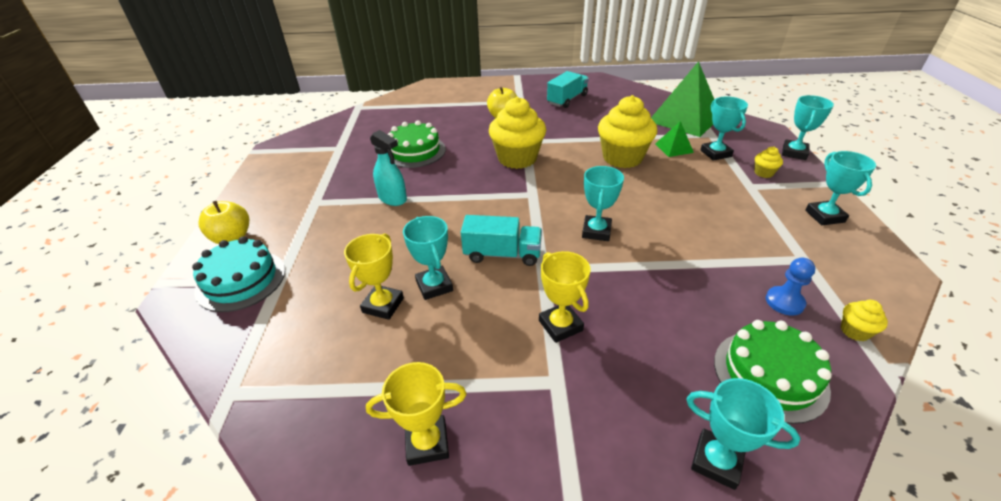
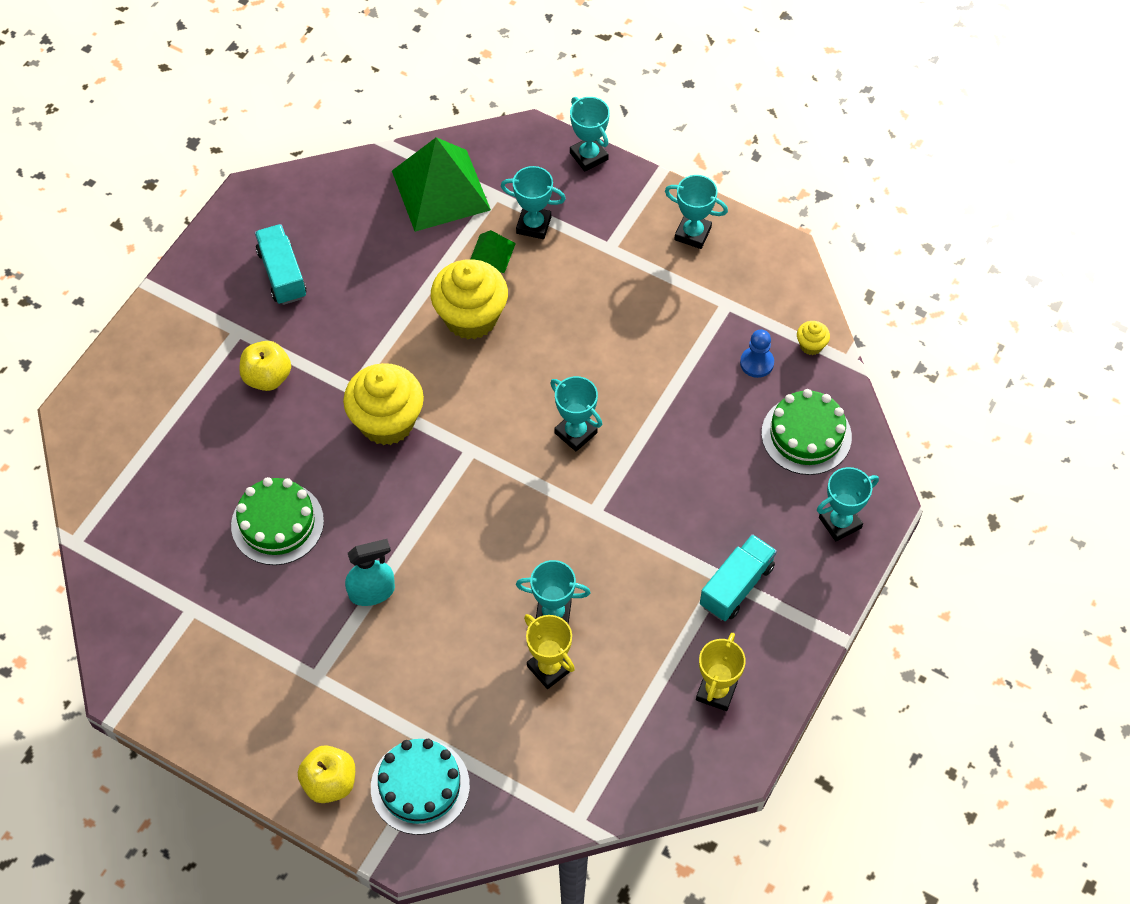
camera: 60 degrees left, 20 degrees up
turquoise truck [461,215,542,266] -> turquoise truck moved to [700,534,777,621]
yellow trophy [539,251,591,343] -> none
yellow cupcake [754,147,783,178] -> none

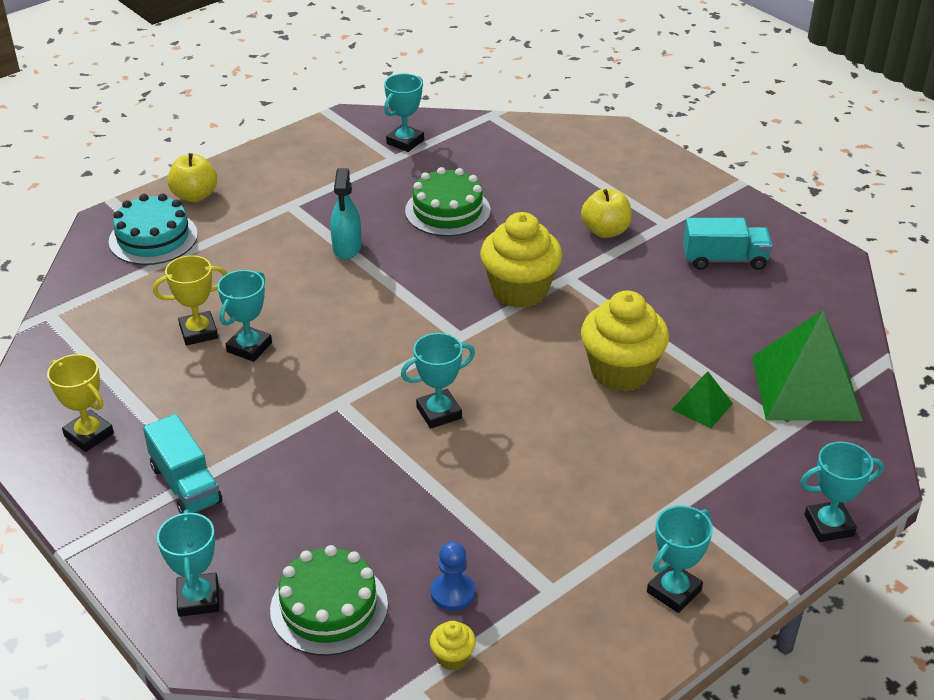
camera: 110 degrees right, 20 degrees down
turquoise trophy [501,166,566,239] -> turquoise trophy moved to [384,74,424,152]

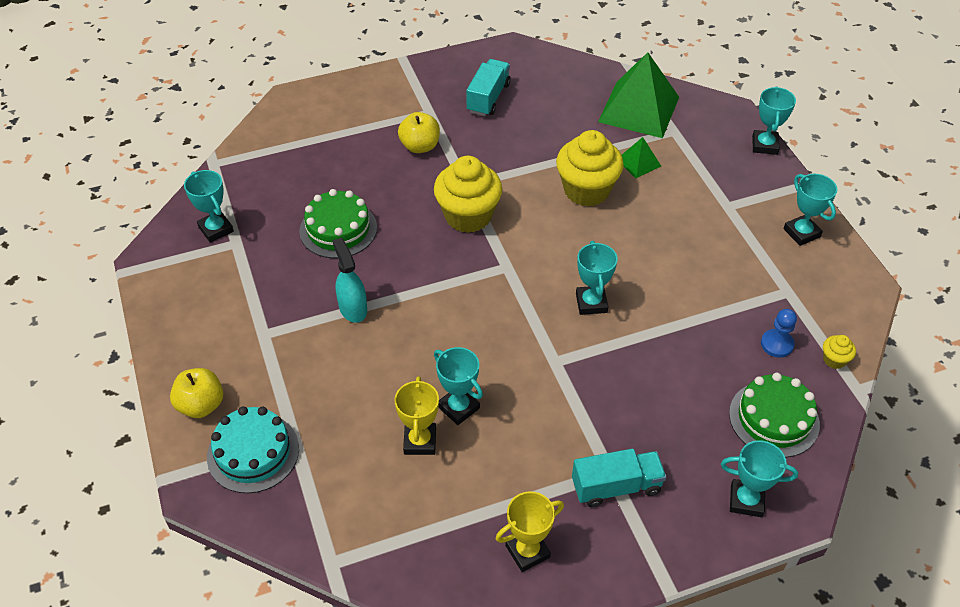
camera: 70 degrees left, 10 degrees up
turquoise spray bottle [330,168,361,260] -> turquoise spray bottle turned 135 degrees counterclockwise [332,238,367,323]

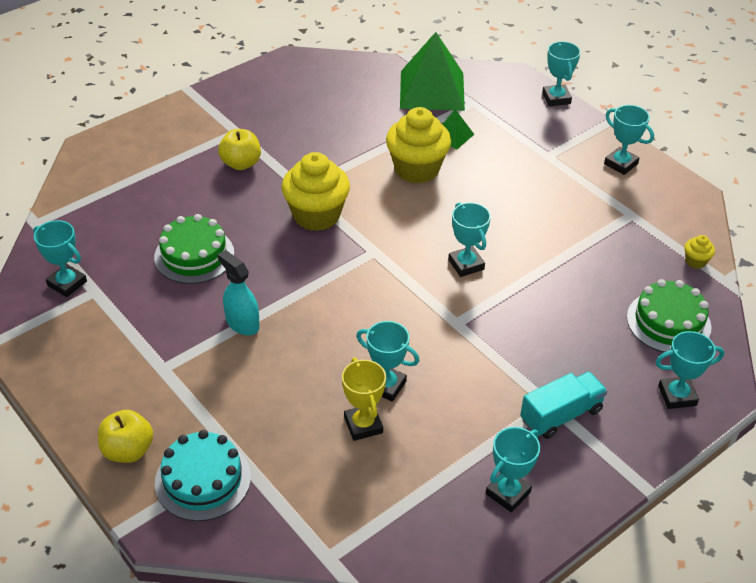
camera: 20 degrees left, 5 degrees down
turquoise truck [466,59,511,116] -> none
yellow trophy [496,492,564,572] -> turquoise trophy [486,427,540,512]
blue pawn [761,309,797,358] -> none

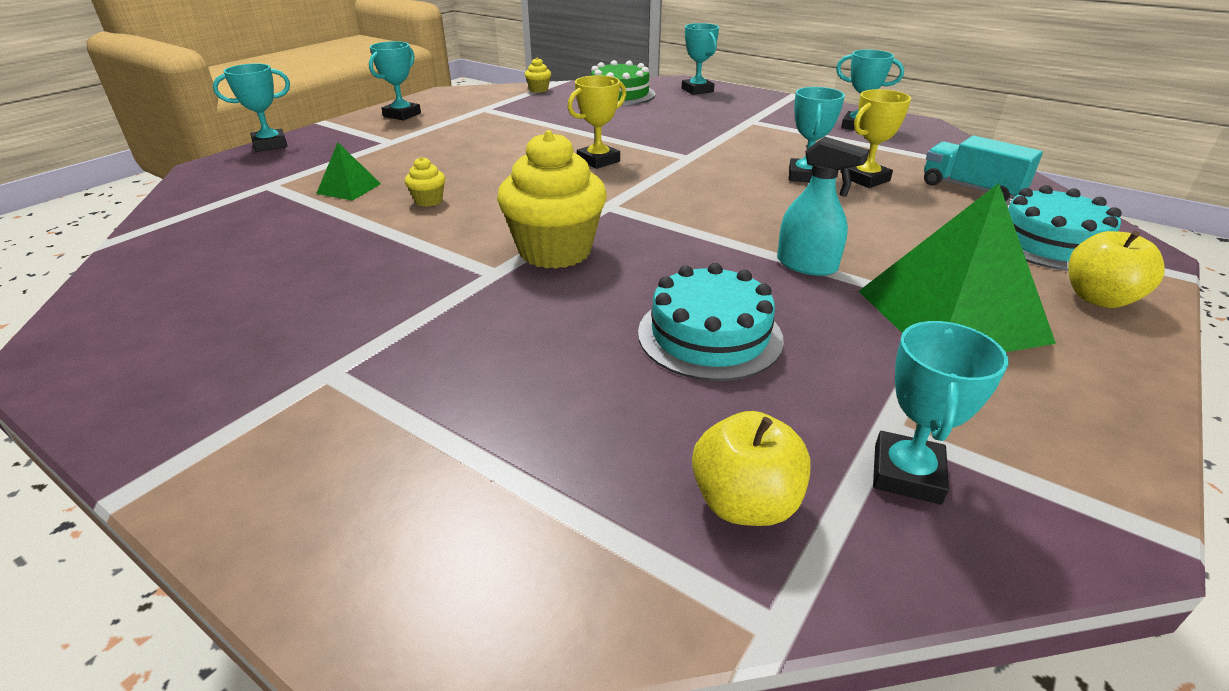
camera: 105 degrees left, 10 degrees down
green cake [154,214,234,284] -> turquoise cake [638,263,784,381]
turquoise spray bottle [217,250,260,335] -> turquoise spray bottle turned 90 degrees counterclockwise [777,137,869,276]
yellow apple [218,129,261,170] -> yellow apple moved to [692,411,811,526]
yellow cupcake [386,107,451,184] -> yellow cupcake [405,157,445,207], size x0.43
green pyramid [400,32,465,111] -> green pyramid moved to [859,183,1056,352]
turquoise trophy [448,202,491,277] -> yellow trophy [568,75,626,169]
turquoise truck [520,372,607,439] -> turquoise truck moved to [924,136,1043,202]

